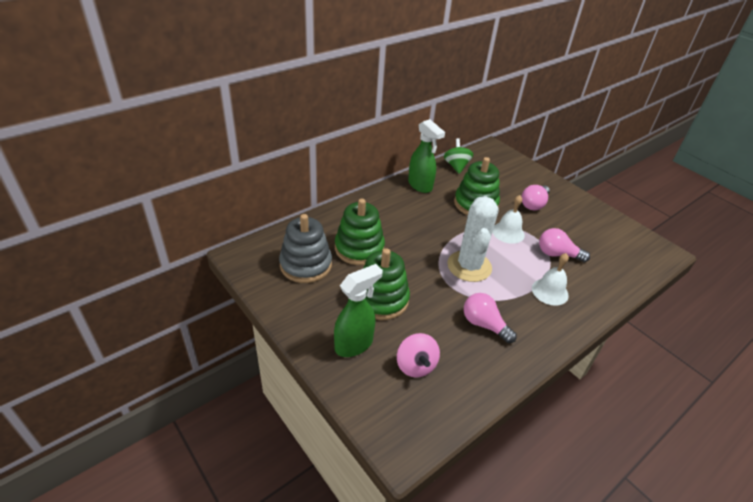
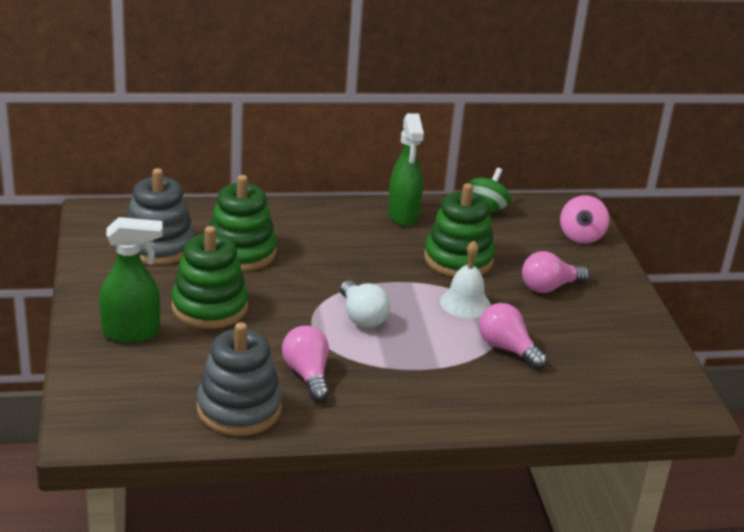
camera: 30 degrees right, 10 degrees down
pink spinning top [397,333,440,378] -> pink spinning top moved to [560,195,609,244]
white cactus [447,196,499,282] -> white light bulb [340,280,390,328]
white bell [532,253,569,306] -> none
none -> grey stacking toy [197,322,282,436]

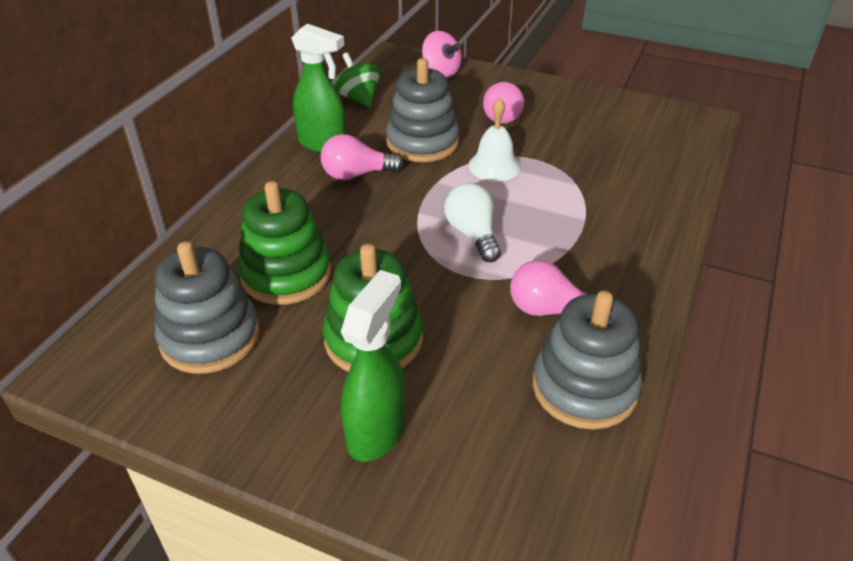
camera: 55 degrees left, 10 degrees up
white light bulb [340,280,390,328] -> white light bulb turned 120 degrees counterclockwise [444,183,501,262]
green stacking toy [424,183,495,277] -> grey stacking toy [386,58,460,162]
pink light bulb [479,303,547,369] -> pink light bulb moved to [321,134,403,180]

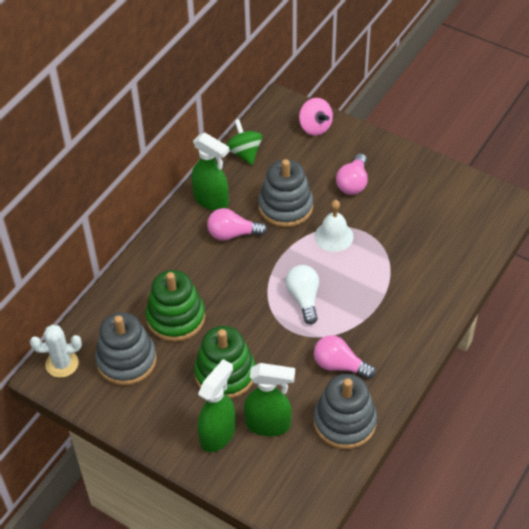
camera: 10 degrees right, 10 degrees up
none -> white cactus [30,325,82,378]
none -> green spray bottle [244,363,295,436]

